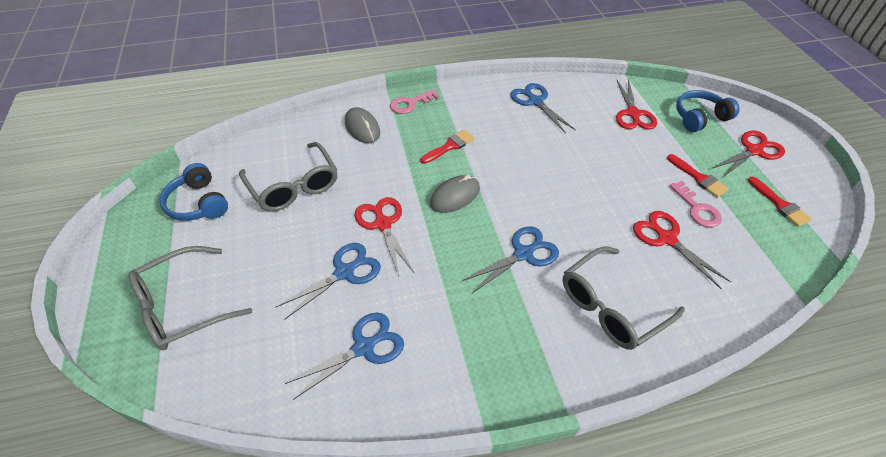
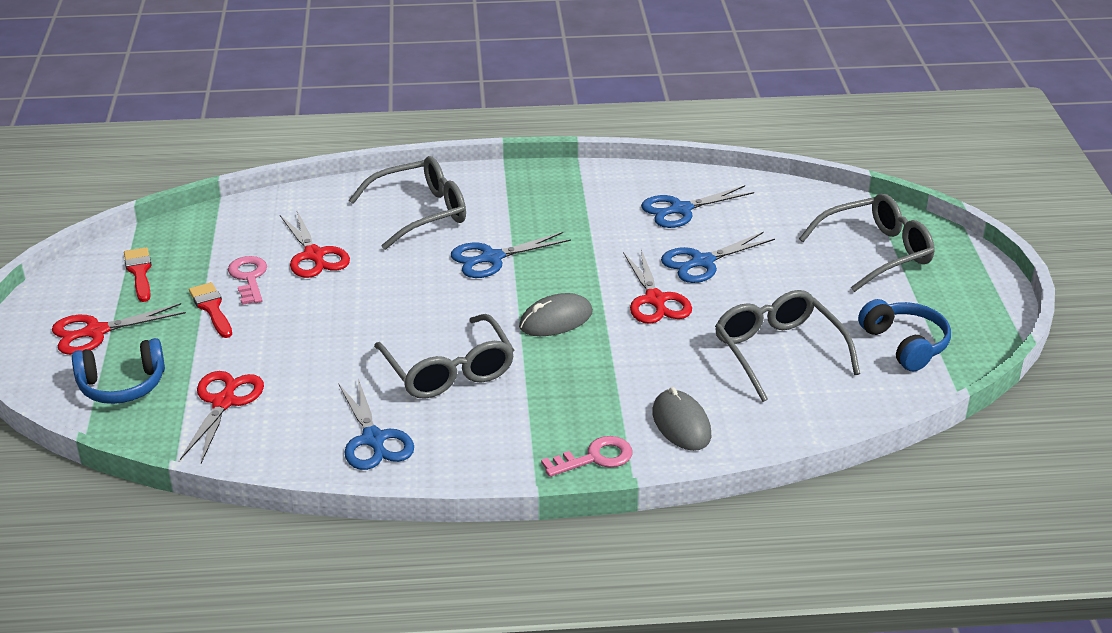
camera: 170 degrees left, 15 degrees down
red brush [420,130,475,164] -> none
none -> grey glasses [374,314,514,399]

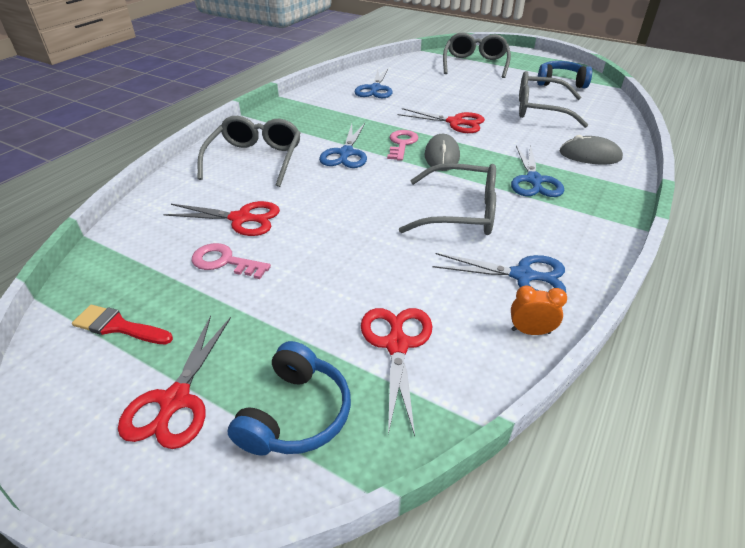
camera: 55 degrees left, 5 degrees up
red scissors [180,371,264,463] -> red scissors turned 45 degrees clockwise [361,308,433,436]
red brush [189,282,232,338] -> none
pink key [541,436,633,477] -> pink key moved to [387,130,418,161]
blue scissors [661,232,775,283] -> blue scissors moved to [511,144,564,197]
none -> orange clock [511,286,567,335]

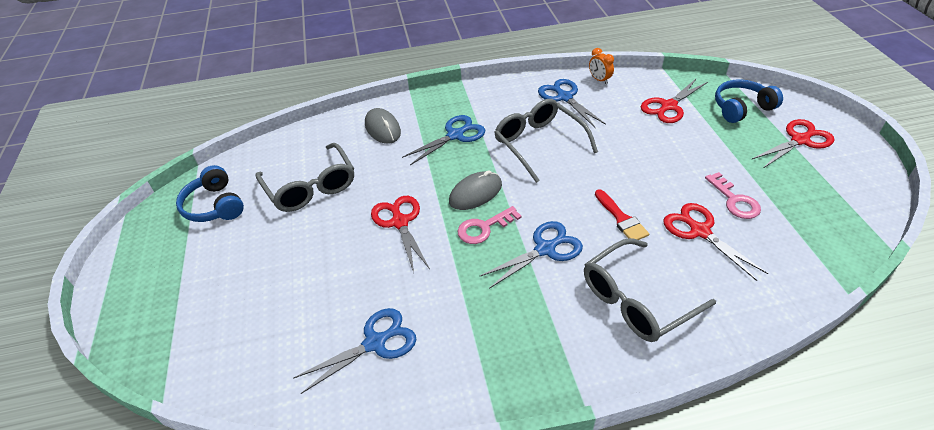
camera: 130 degrees left, 5 degrees up
red brush [72,305,173,344] -> red brush moved to [595,189,649,240]
grey glasses [443,32,511,78] -> none

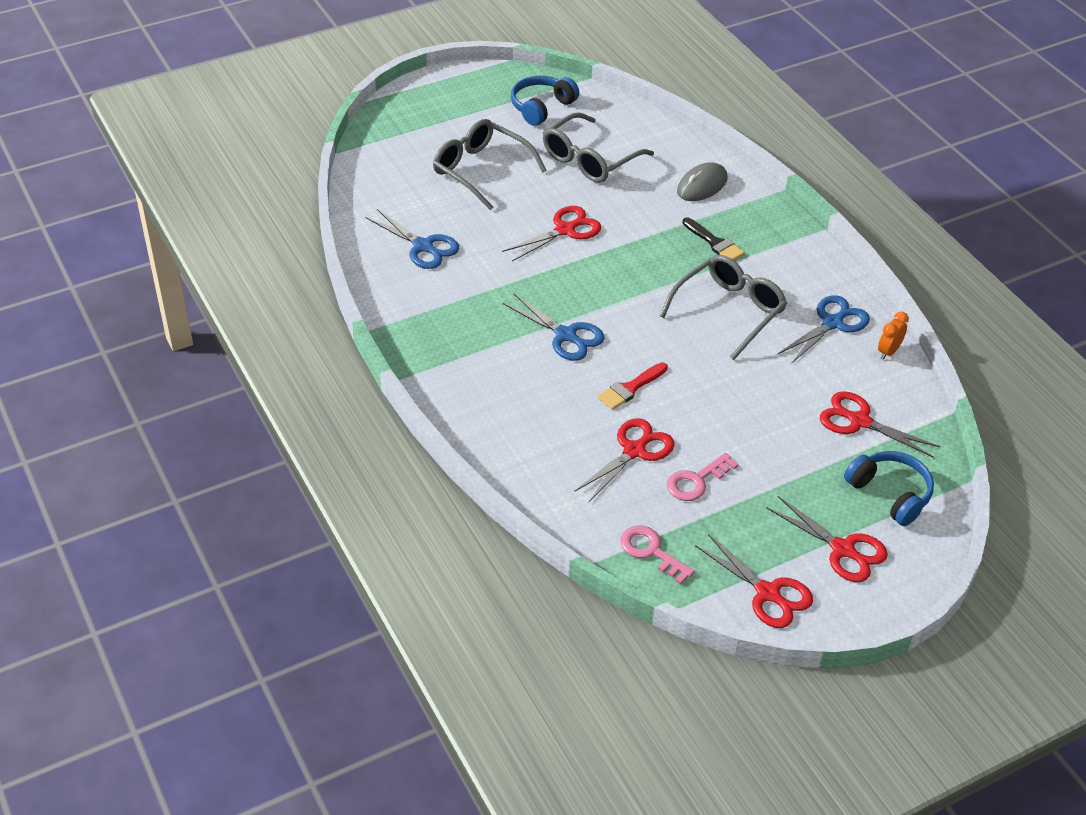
camera: 70 degrees right, 0 degrees up
blue scissors [402,115,485,165] -> black brush [682,217,745,260]
grey mouse [449,170,502,210] -> none
pink key [458,206,522,244] -> pink key moved to [620,526,695,584]
grey glasses [584,238,716,342] -> grey glasses moved to [433,119,546,210]
none -> red scissors [695,534,813,628]

